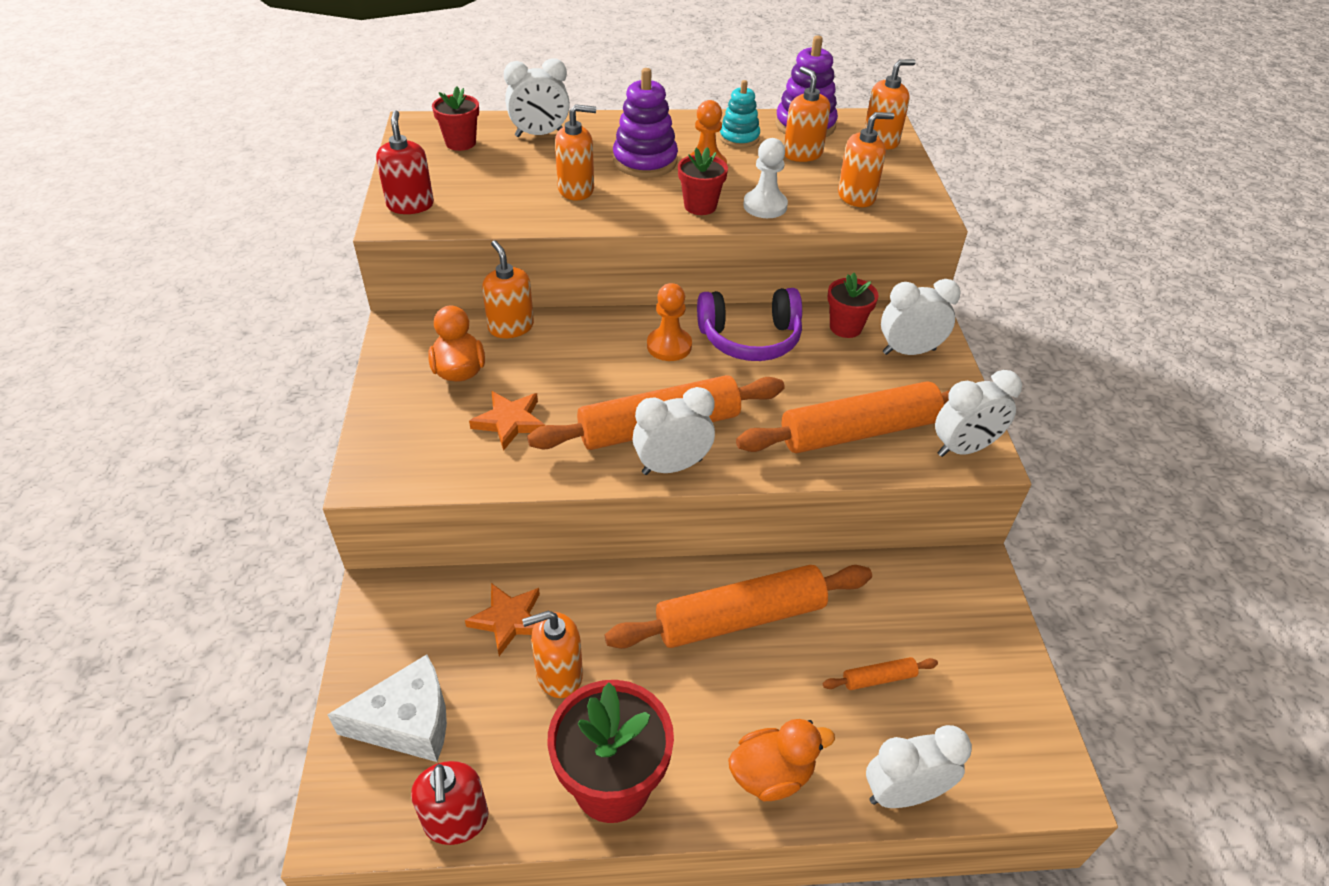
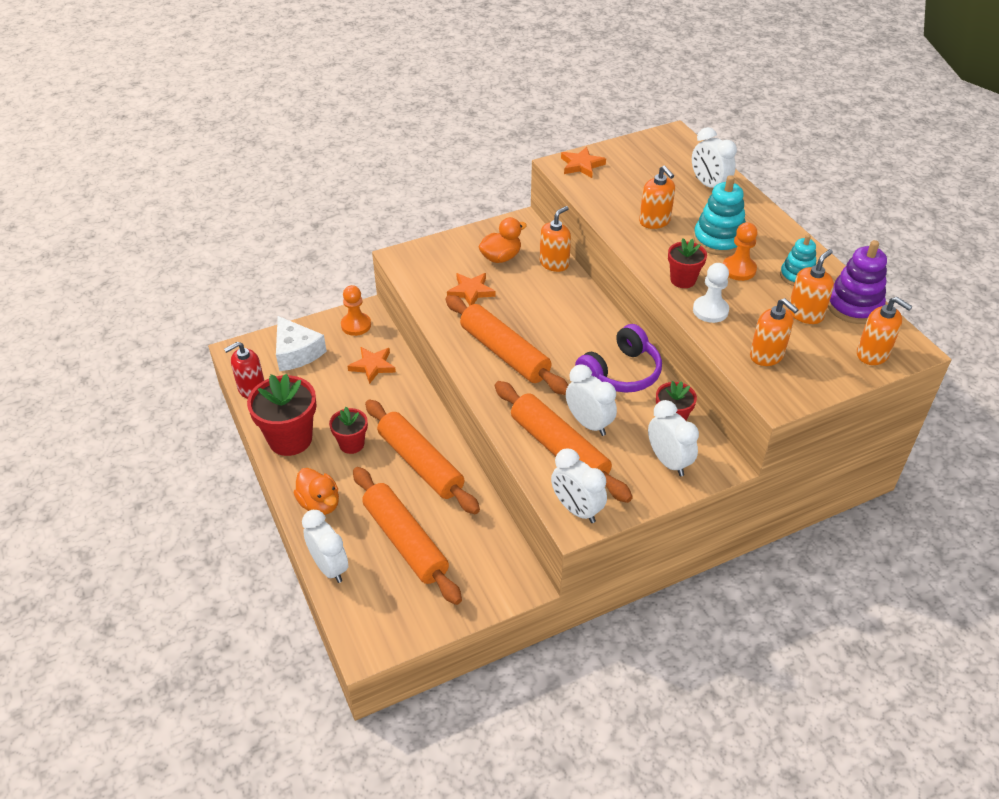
camera: 70 degrees right, 0 degrees up
red soap dispenser [376,110,434,214] -> orange star [561,147,606,178]
red flower pot [432,86,479,151] -> red flower pot moved to [329,407,368,454]
orange soap dispenser [522,611,583,698] -> none
purple stacking toy [613,68,678,178] -> turquoise stacking toy [693,175,746,256]
white clock [633,387,715,475] -> white clock moved to [566,364,617,436]
orange pawn [647,283,692,361] -> orange pawn moved to [341,285,371,336]
purple headphones [697,288,802,361] -> purple headphones turned 105 degrees counterclockwise [575,324,662,393]
orange rolling pin [823,657,938,690] -> orange rolling pin [353,467,462,605], size x2.40

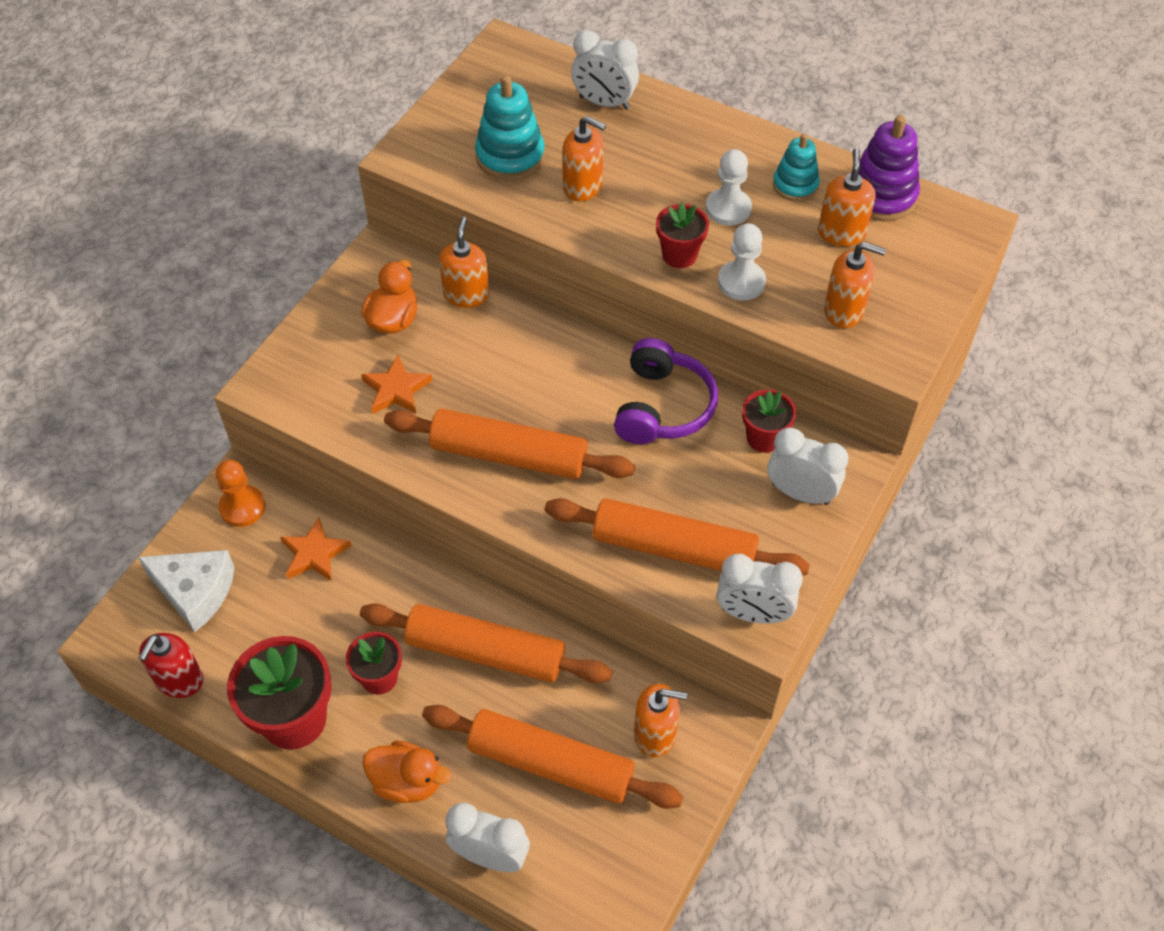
camera: 35 degrees left, 10 degrees up
orange star [561,147,606,178] -> none
white clock [566,364,617,436] -> none
turquoise stacking toy [693,175,746,256] -> turquoise stacking toy moved to [475,75,545,181]
orange pawn [723,222,757,281] -> white pawn [706,149,752,226]
orange soap dispenser [857,297,913,365] -> orange soap dispenser moved to [634,684,687,757]

